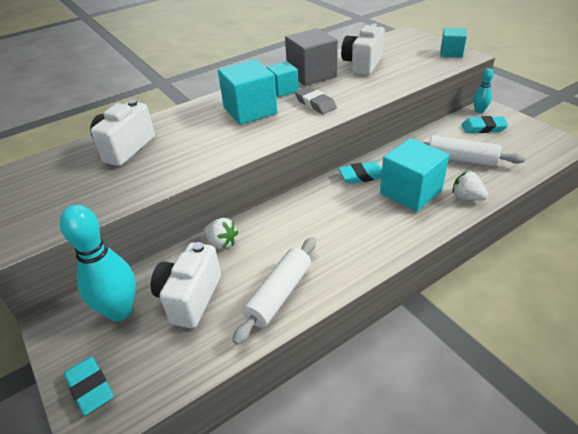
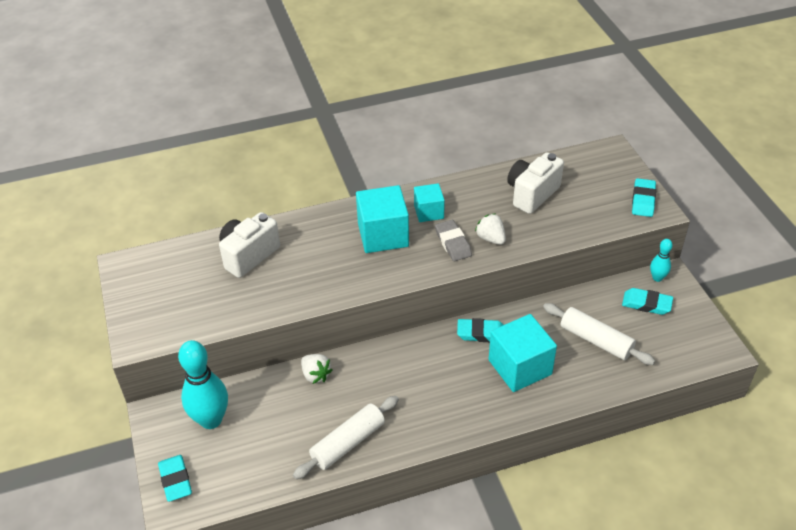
camera: 15 degrees right, 5 degrees up
white camera [151,242,221,328] -> none
grey cube [285,28,338,86] -> none
turquoise cube [440,28,467,57] -> turquoise eraser [632,178,656,217]
white strawberry [452,171,488,201] -> white strawberry moved to [475,213,506,245]

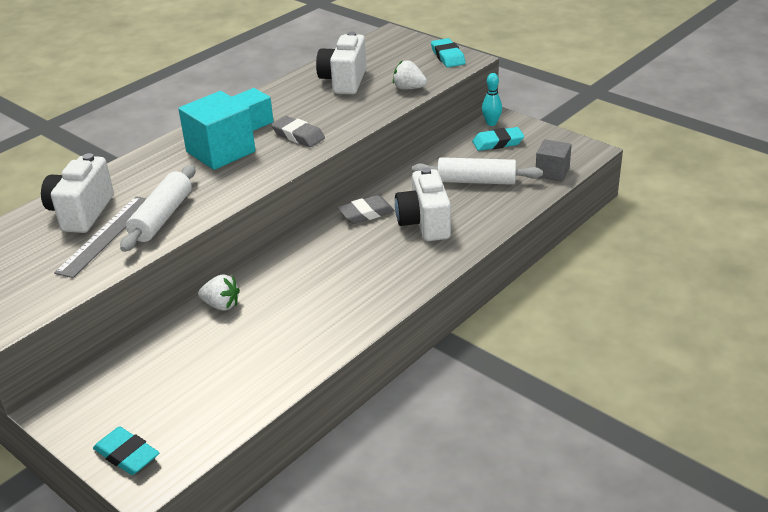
camera: 30 degrees left, 10 degrees down
turquoise bowling pin [178,340,228,429] -> none
white rolling pin [293,396,399,479] -> white rolling pin moved to [120,165,195,252]
turquoise eraser [457,318,503,342] -> grey eraser [337,195,395,224]
white strawberry [475,213,506,245] -> white strawberry moved to [393,60,427,90]
turquoise cube [489,314,557,392] -> white camera [395,167,451,241]
none -> grey ruler [54,196,147,278]
none -> grey cube [536,139,572,182]

